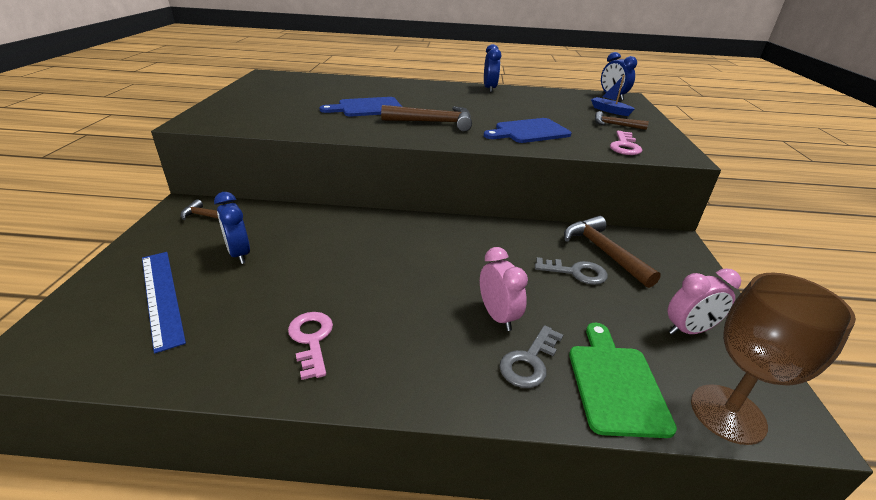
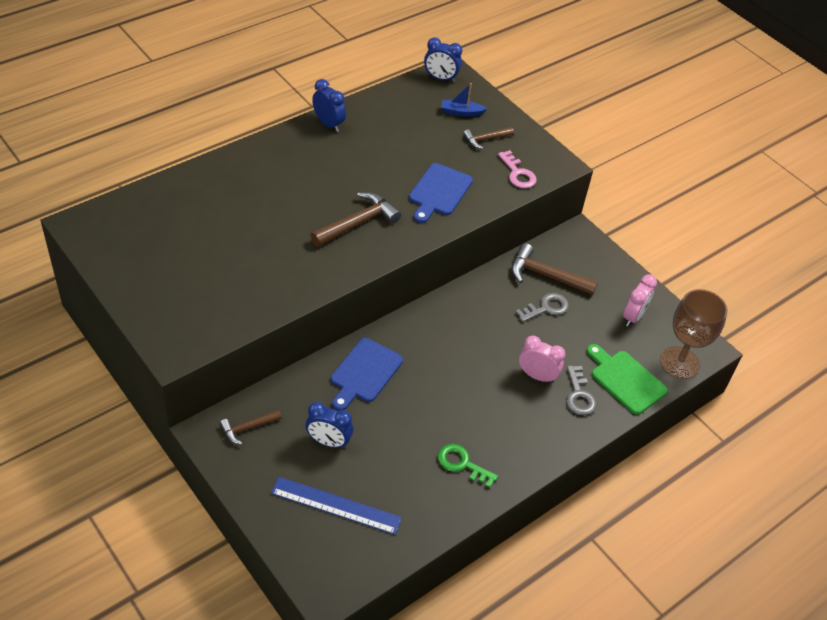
camera: 45 degrees left, 15 degrees up
pink key [288,312,333,380] -> green key [438,444,498,488]
blue cutting board [319,97,402,117] -> blue cutting board moved to [331,338,403,411]

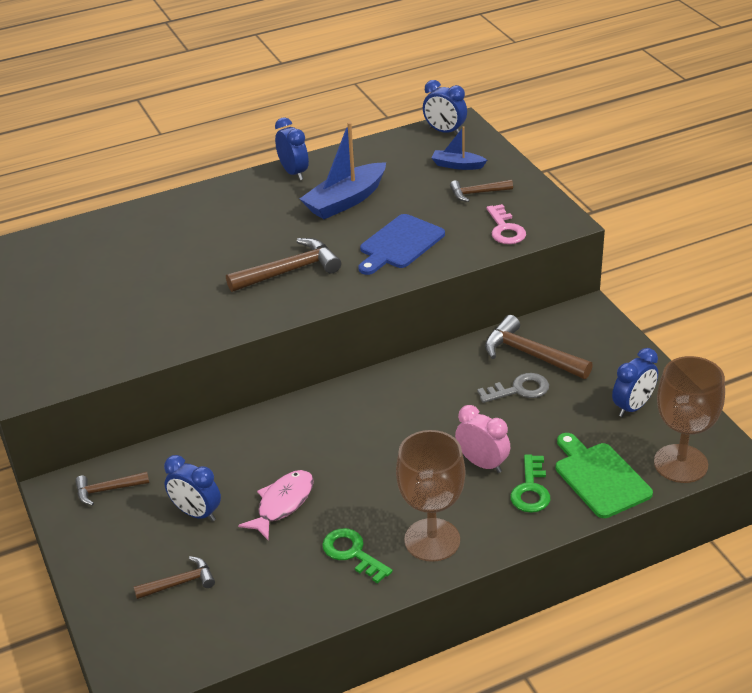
camera: 20 degrees right, 10 degrees down
blue ruler [271,477,402,535] -> brown hammer [134,556,215,599]
blue cutting board [331,338,403,411] -> none
grey key [566,365,596,415] -> green key [510,454,550,513]
pink clock [623,274,657,327] -> blue clock [612,348,658,417]
none -> pink fish [238,470,314,540]
none -> blue boat [300,122,386,219]
none -> brown goblet [396,430,465,562]

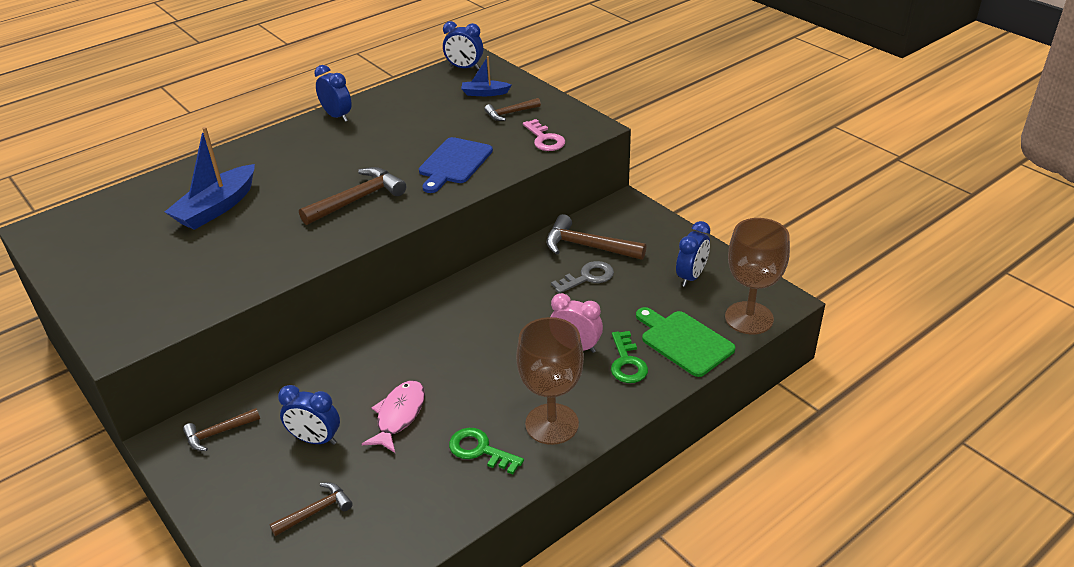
camera: 15 degrees left, 0 degrees up
blue boat [300,122,386,219] -> blue boat moved to [165,127,255,230]

